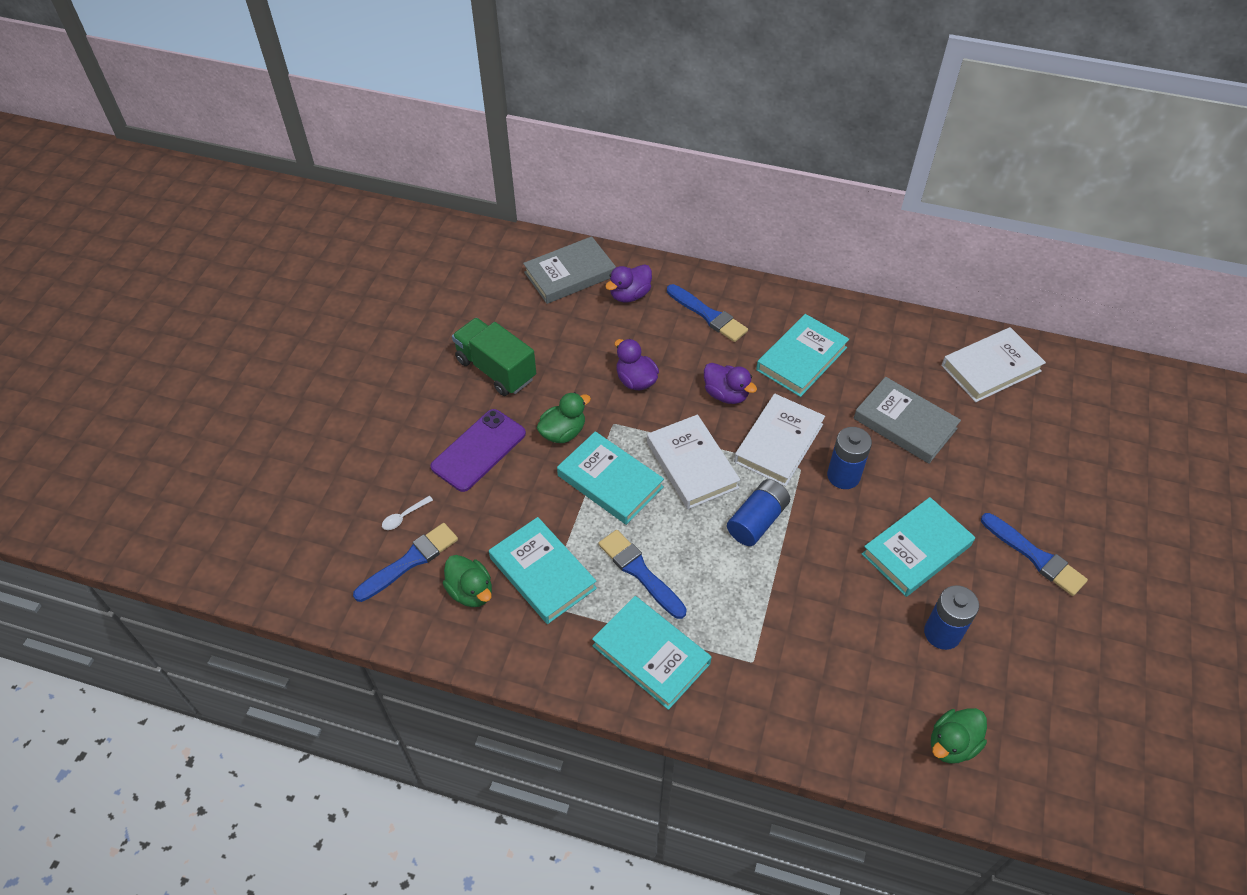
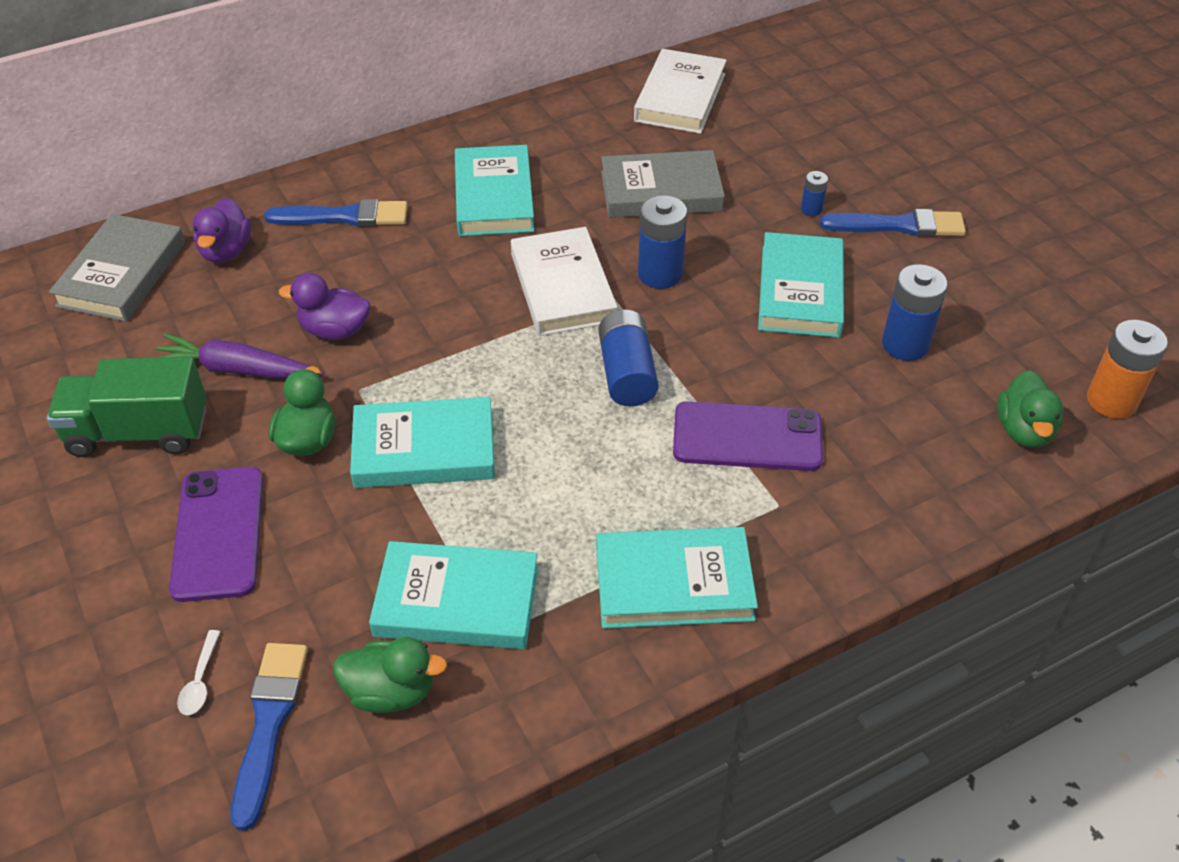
camera: 45 degrees left, 5 degrees down
blue brush [599,530,687,619] -> none
white book [647,414,740,509] -> none
purple duck [704,363,757,404] -> none
none -> purple carrot [156,334,323,379]
none -> purple phone [673,401,823,471]
none -> blue battery [801,171,828,216]
none -> orange battery [1087,320,1168,419]

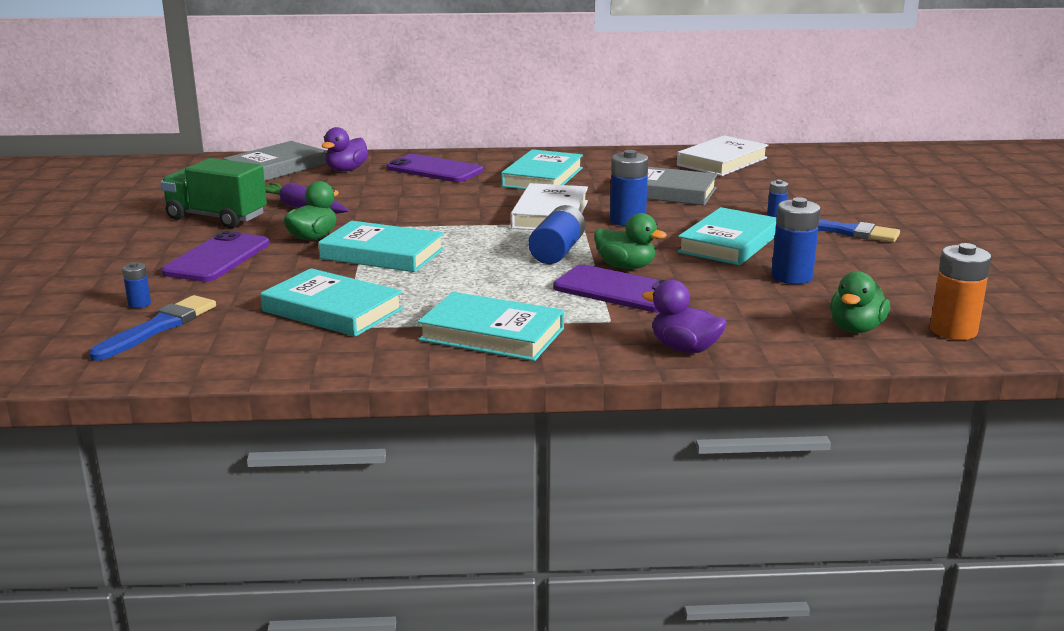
camera: 25 degrees right, 25 degrees down
white spoon [177,630,220,715] -> blue battery [122,262,151,308]
blue brush [264,199,408,227] -> purple phone [387,154,483,182]
purple duck [279,273,370,340] -> purple duck moved to [642,280,727,353]
green duck [333,637,447,713] -> green duck moved to [594,213,667,269]

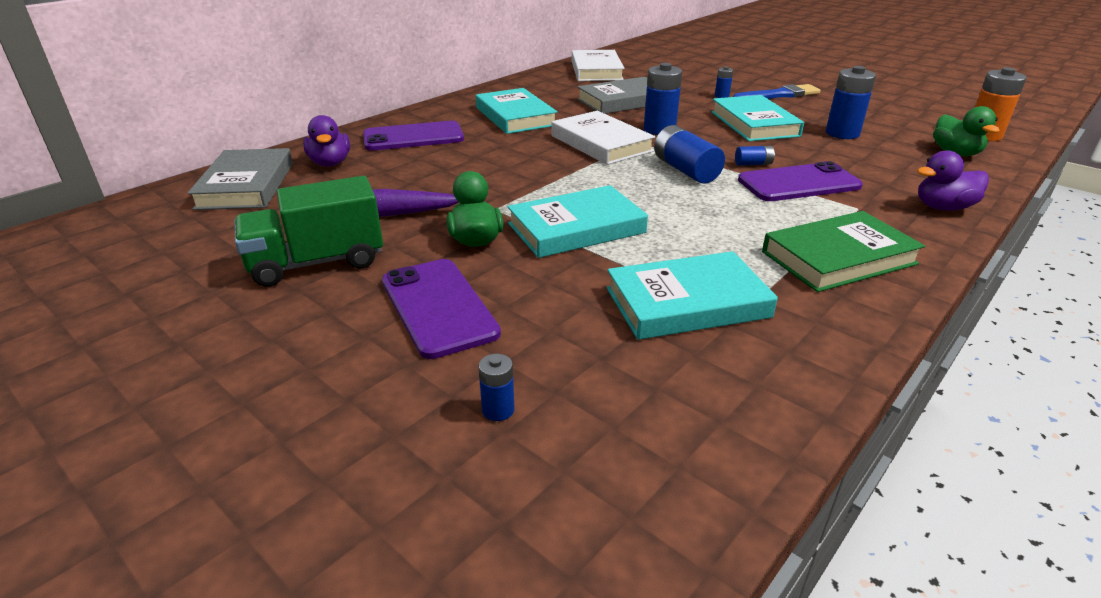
camera: 45 degrees left, 10 degrees up
blue brush [89,295,216,361] -> none
turquoise book [418,292,564,361] -> green book [762,211,925,292]
green duck [594,213,667,269] -> blue battery [735,146,775,166]

